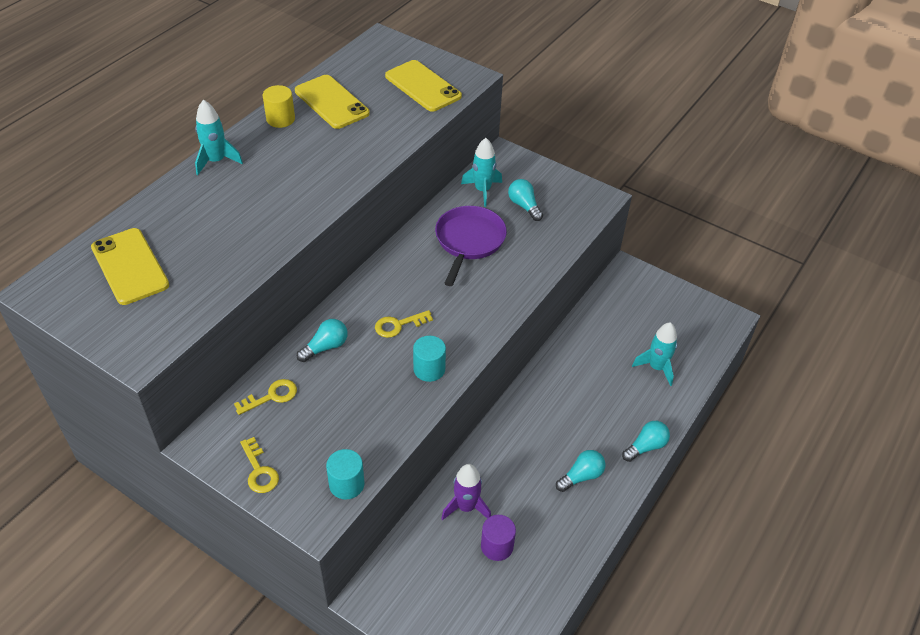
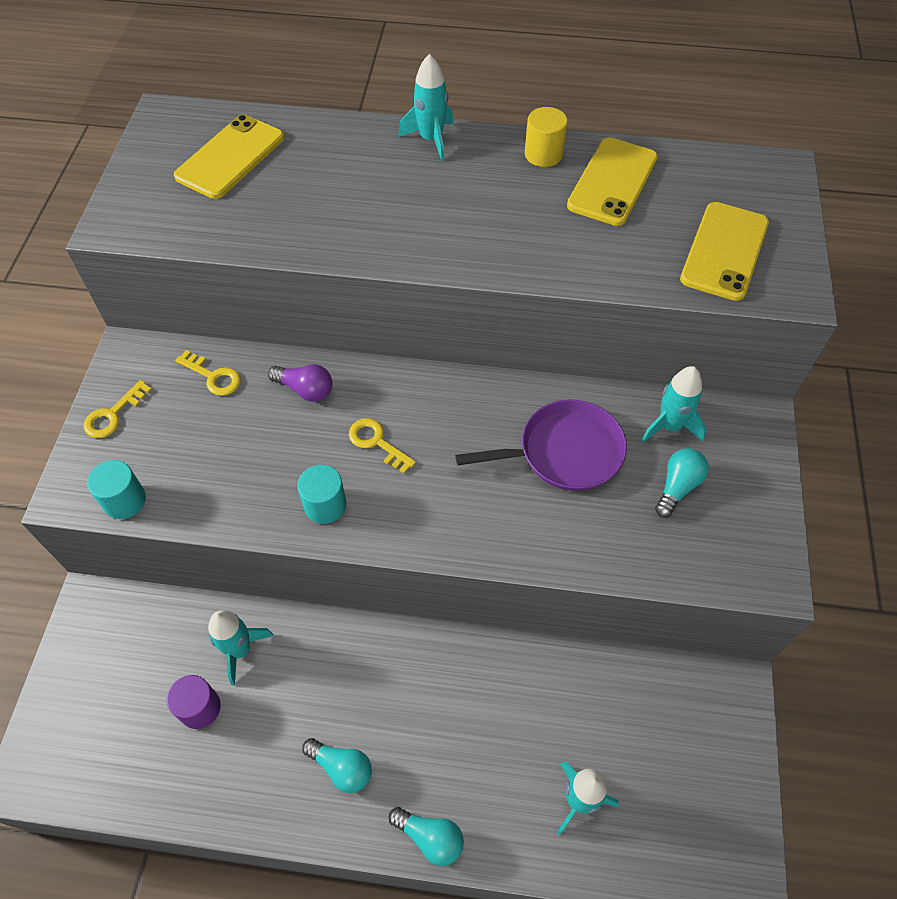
camera: 65 degrees right, 10 degrees up
turquoise light bulb [297,319,348,362] -> purple light bulb [268,364,332,402]
purple rocket [441,464,491,520] -> turquoise rocket [208,610,274,685]

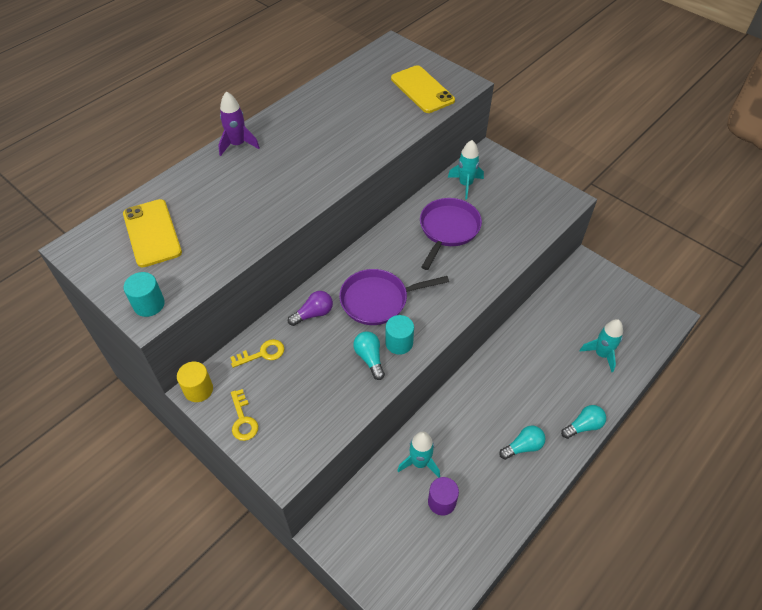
camera: 55 degrees left, 5 degrees down
turquoise cylinder [87,460,146,519] -> turquoise cylinder moved to [124,272,165,317]
yellow key [349,418,416,473] -> purple pan [339,269,449,325]
turquoise rocket [398,54,453,161] -> purple rocket [218,91,260,156]
yellow cylinder [525,107,568,167] -> yellow cylinder moved to [177,362,213,402]
yellow phone [567,137,658,226] -> none
turquoise light bulb [655,448,709,518] -> turquoise light bulb moved to [353,331,385,380]

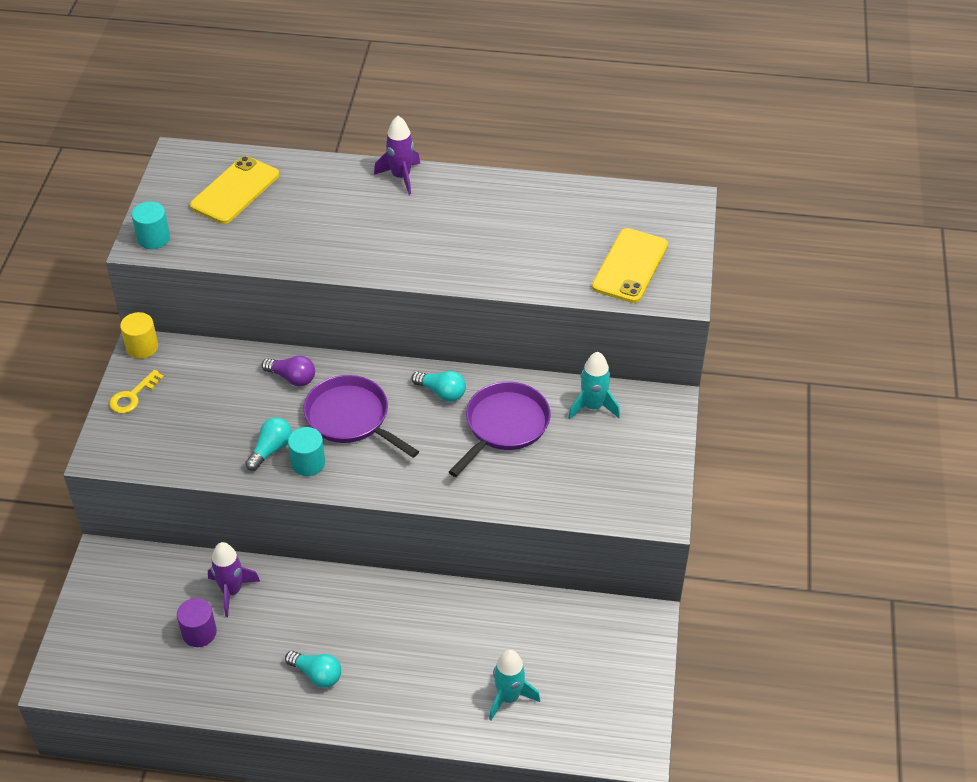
camera: 55 degrees right, 5 degrees down
yellow key [230,339,284,368] -> none
turquoise rocket [397,432,440,478] -> purple rocket [208,542,260,617]
purple pan [420,198,482,270] -> purple pan turned 45 degrees counterclockwise [449,382,551,477]
turquoise light bulb [561,405,606,439] -> turquoise light bulb moved to [411,371,466,402]

